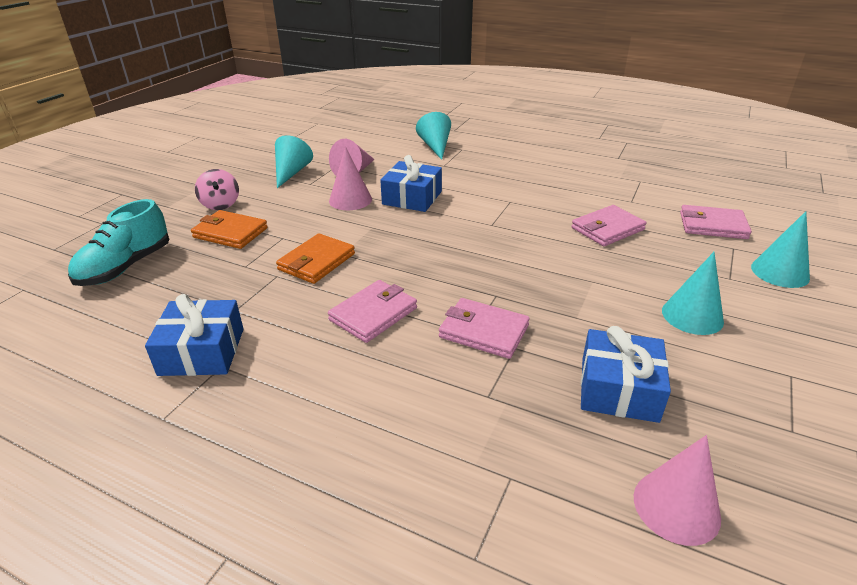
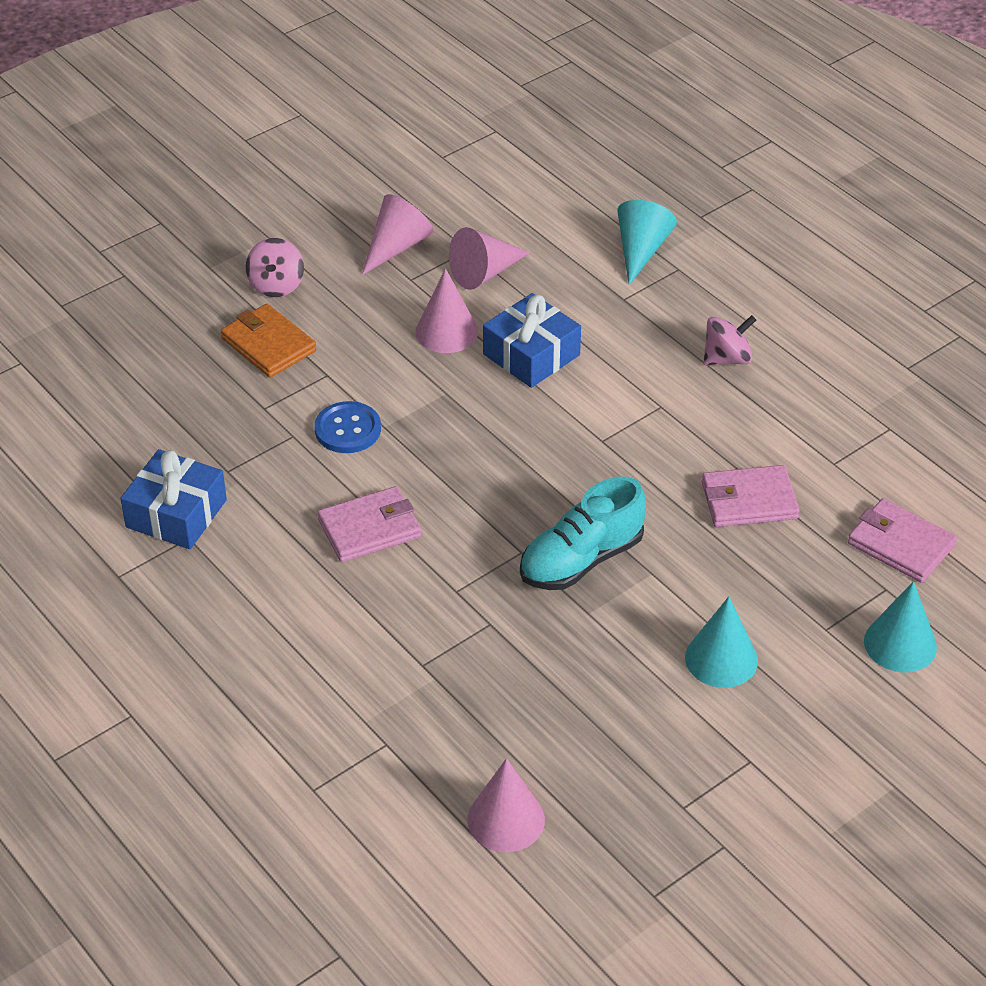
camera: 25 degrees right, 10 degrees up
turquoise shoe [68,199,169,286] -> turquoise shoe moved to [520,476,646,590]
turquoise cone [275,135,313,188] -> pink cone [362,194,433,275]
orange wallet [276,233,355,284] -> blue button [315,401,381,453]
pink wallet [439,298,530,359] -> none
blue gift [581,326,671,423] -> none
none -> pink spinning top [703,315,756,365]

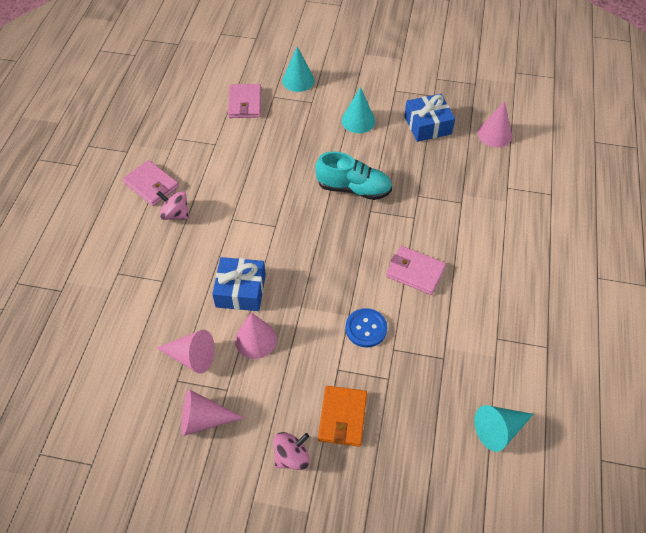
camera: 130 degrees left, 10 degrees up
blue gift [120,449,227,549] -> blue gift moved to [404,94,455,142]
turquoise cone [617,200,677,285] -> turquoise cone moved to [474,405,534,452]
pink wallet [702,465,800,527] -> pink wallet moved to [123,160,179,206]

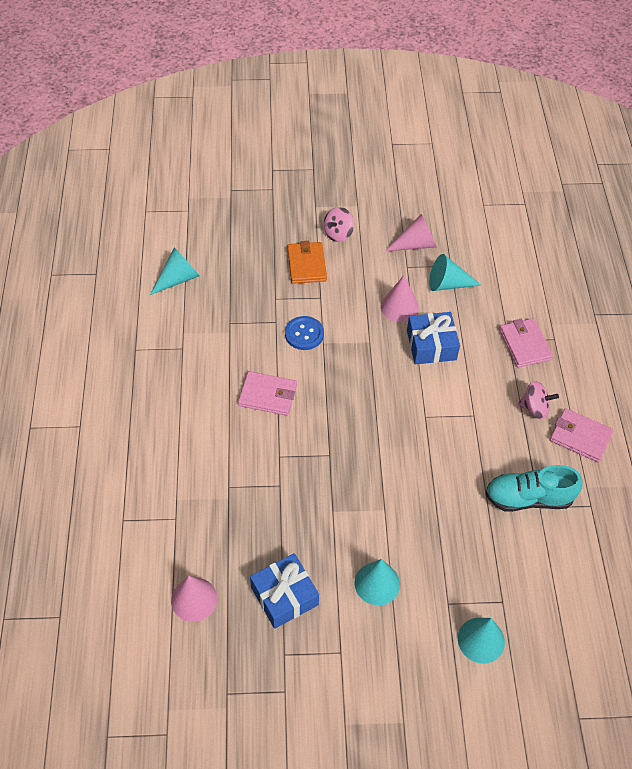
camera: 165 degrees right, 0 degrees up
pink cone [157,330,215,374] -> turquoise cone [429,254,482,291]
pink wallet [228,84,261,118] -> pink wallet moved to [500,318,553,368]
turquoise shoe [315,151,392,200] -> turquoise shoe moved to [485,465,583,512]

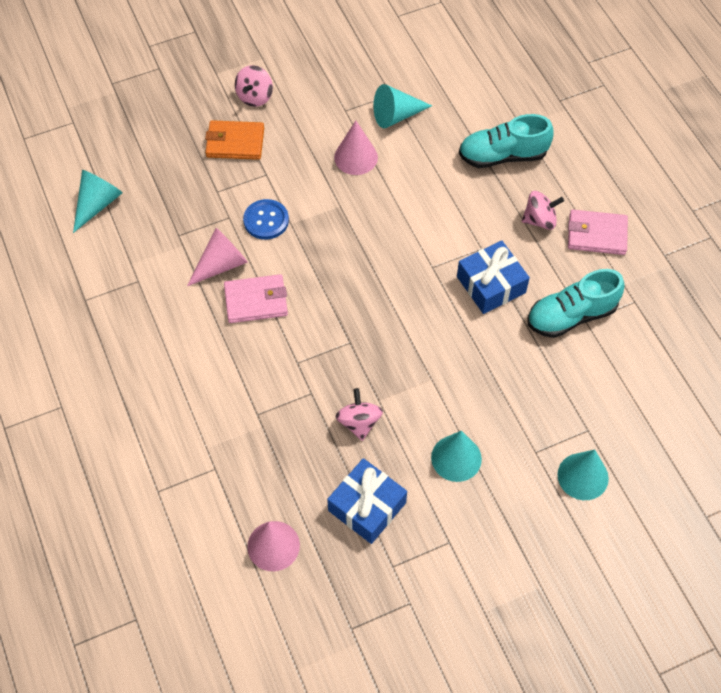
camera: 20 degrees left, 5 degrees up
orange wallet [287,241,327,284] -> orange wallet turned 60 degrees counterclockwise [205,120,264,160]
pink cone [385,214,436,251] -> pink cone moved to [187,228,248,286]
blue gift [407,312,460,364] -> blue gift moved to [457,240,530,314]
pink wallet [500,318,553,368] -> turquoise shoe [459,114,553,168]
none -> pink spinning top [336,388,383,441]

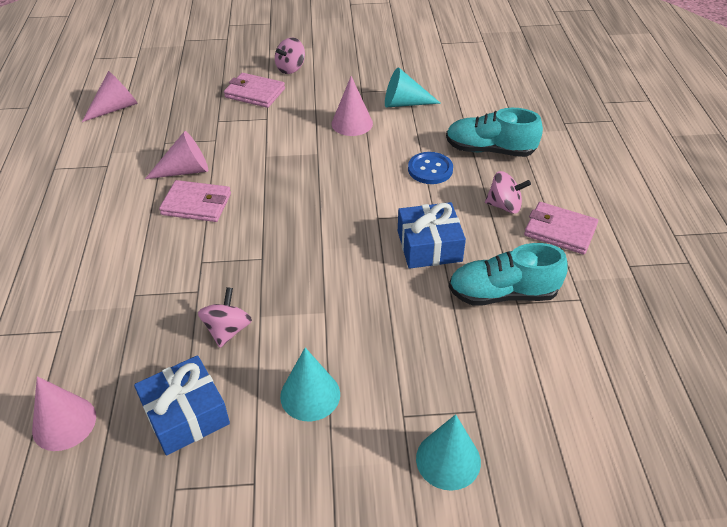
camera: 20 degrees right, 15 degrees down
turquoise cone [73,170,122,233] -> pink cone [82,71,138,122]
orange wallet [205,120,264,160] -> pink wallet [224,73,285,108]
blue button [243,199,289,240] -> blue button moved to [408,152,453,184]

